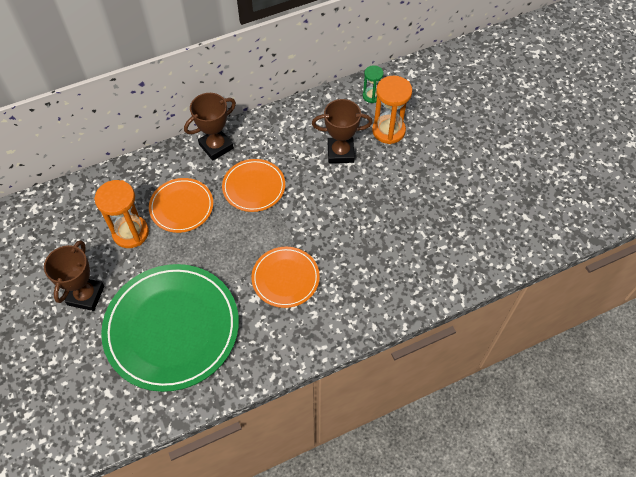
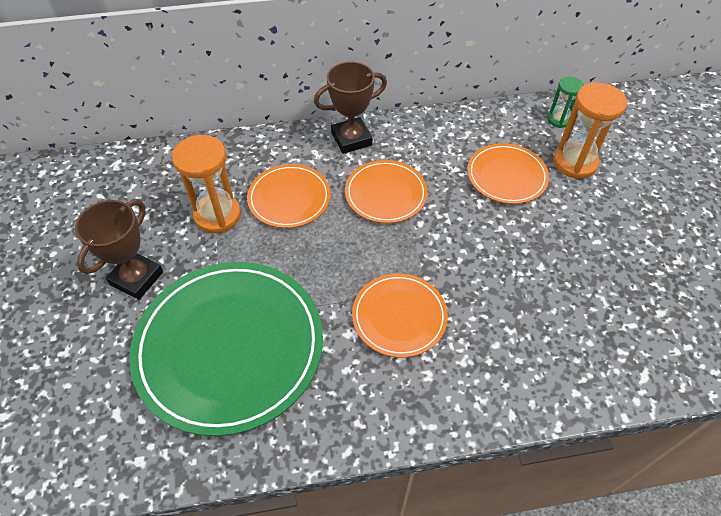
camera: 15 degrees right, 5 degrees down
brown trophy [312,99,373,163] -> orange plate [467,143,549,204]

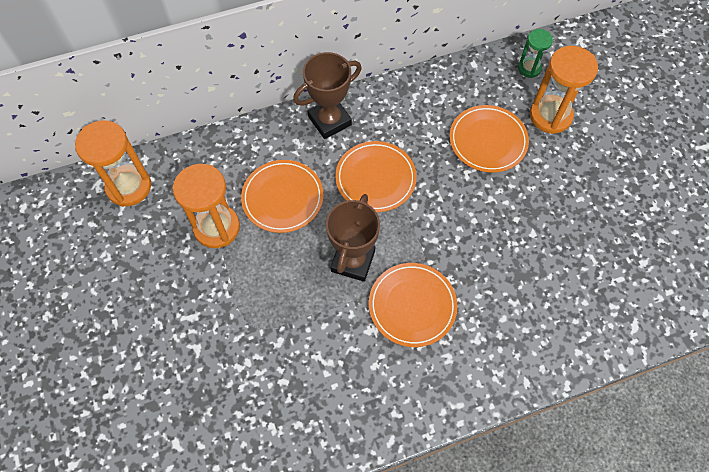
camera: 10 degrees left, 10 degrees up
brown trophy [75,199,163,300] -> brown trophy moved to [326,194,380,282]
green plate [129,262,323,436] -> none
none -> orange hourglass [75,120,151,207]

